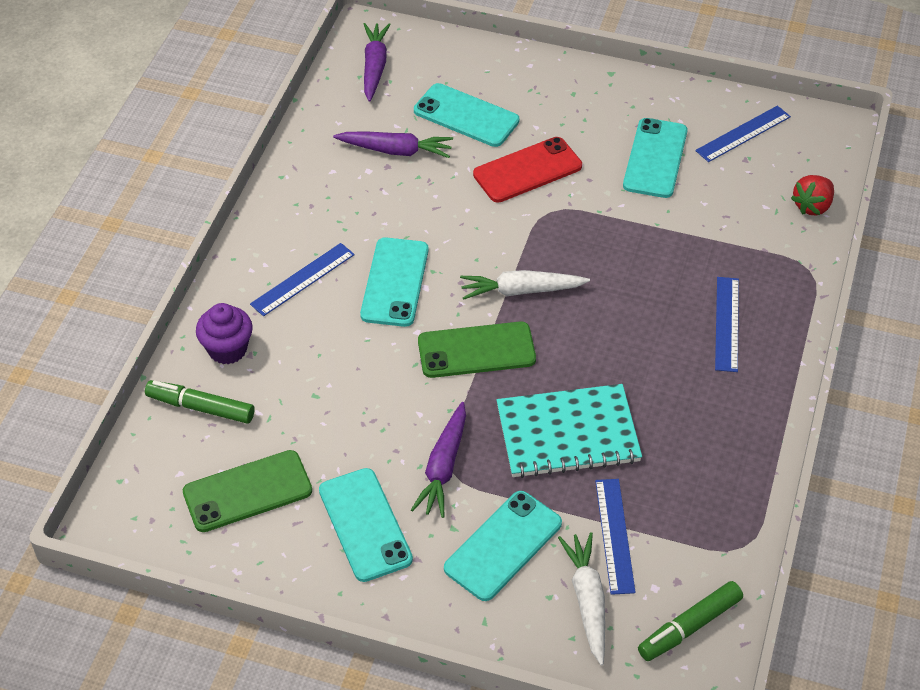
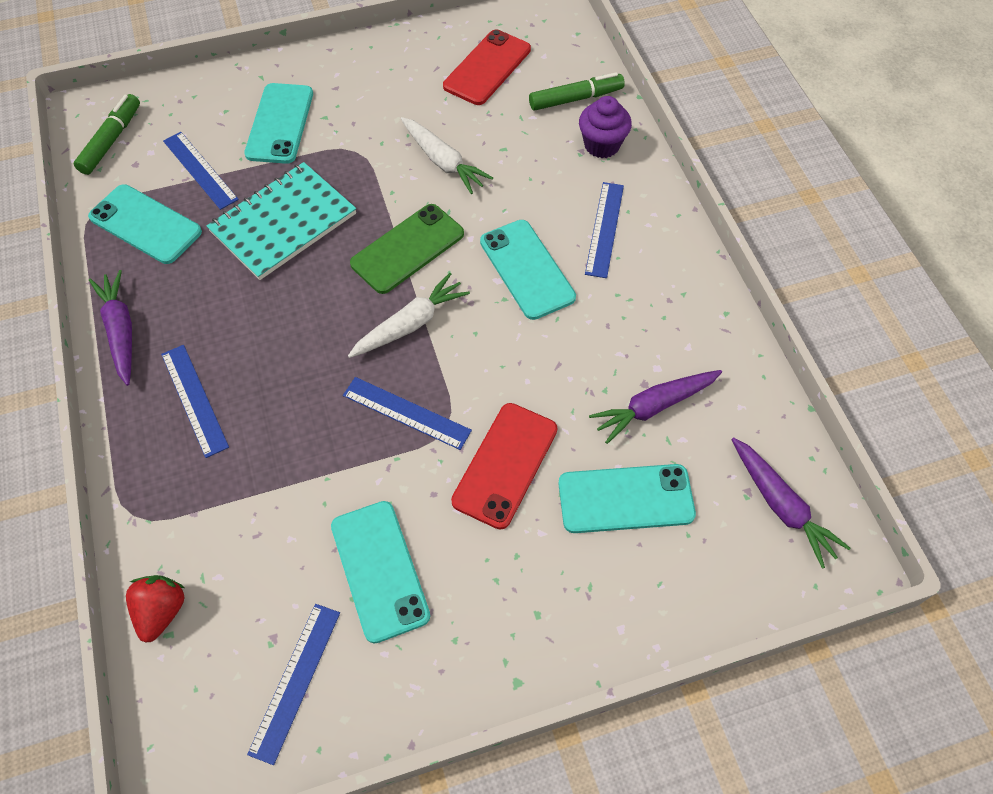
camera: 145 degrees right, 10 degrees up
green phone [183,450,312,532] -> red phone [443,29,531,105]
turquoise phone [319,468,413,582] -> turquoise phone moved to [88,184,202,264]
purple carrot [411,402,466,518] -> purple carrot moved to [89,270,132,386]
white carrot [558,532,605,666] -> white carrot moved to [401,117,493,194]
none -> blue ruler [343,377,472,450]

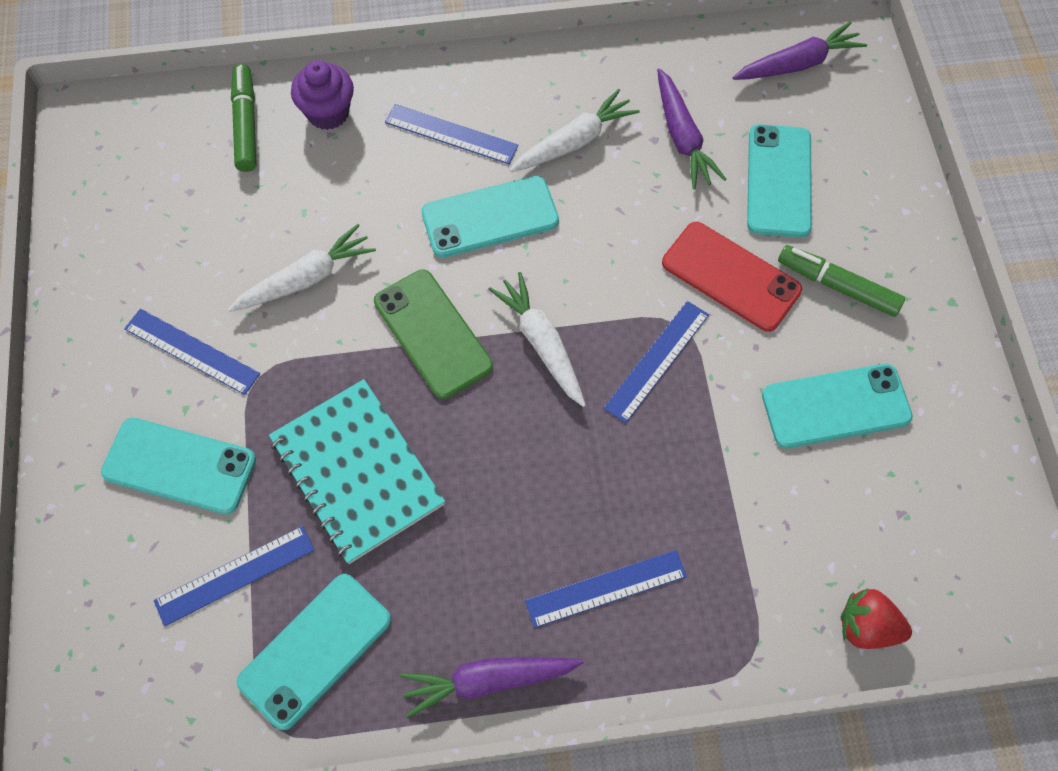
camera: 80 degrees left, 5 degrees up
green marker [74,94,140,175] -> green marker moved to [778,245,905,317]
blue ruler [247,604,340,765] -> blue ruler moved to [124,309,260,395]
red phone [443,29,531,105] -> none
none -> white carrot [510,89,640,172]

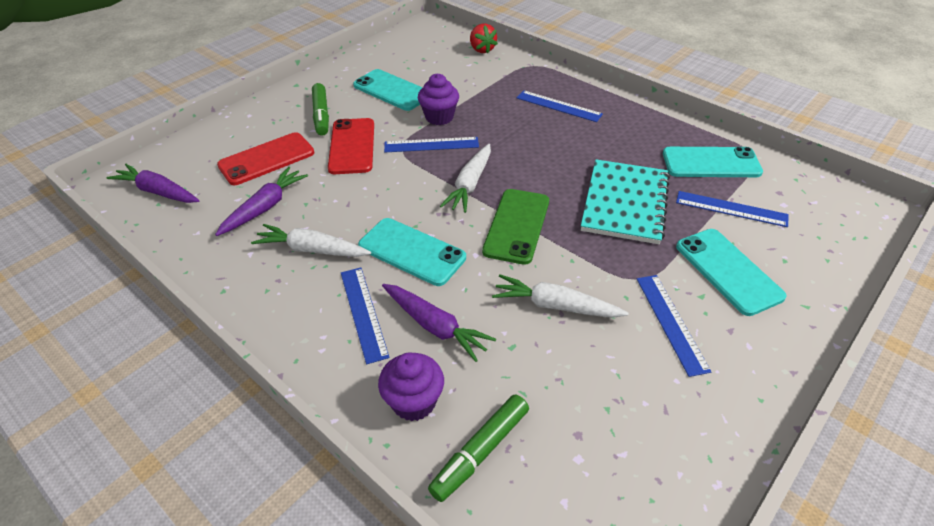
camera: 130 degrees left, 20 degrees down
purple carrot [400,658,583,718] -> purple carrot moved to [382,284,496,362]
turquoise phone [747,124,812,238] -> red phone [217,132,314,185]
none -> purple cupcake [418,73,459,125]

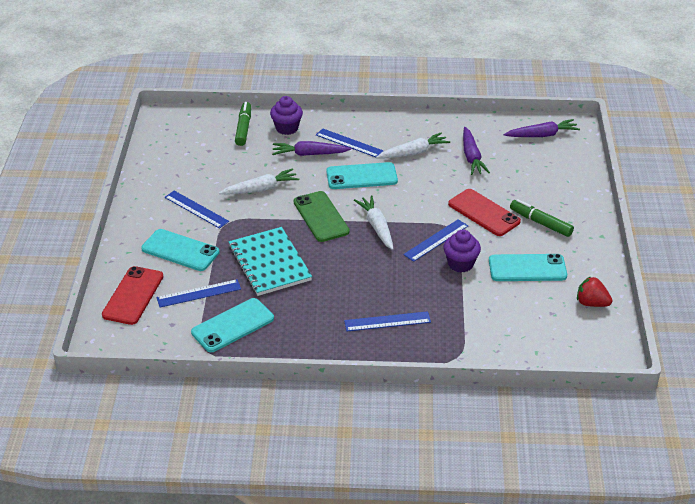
camera: 140 degrees right, 5 degrees down
red phone [217,132,314,185] -> red phone moved to [102,266,163,325]
red strawberry [470,23,498,54] -> red strawberry moved to [577,276,612,307]

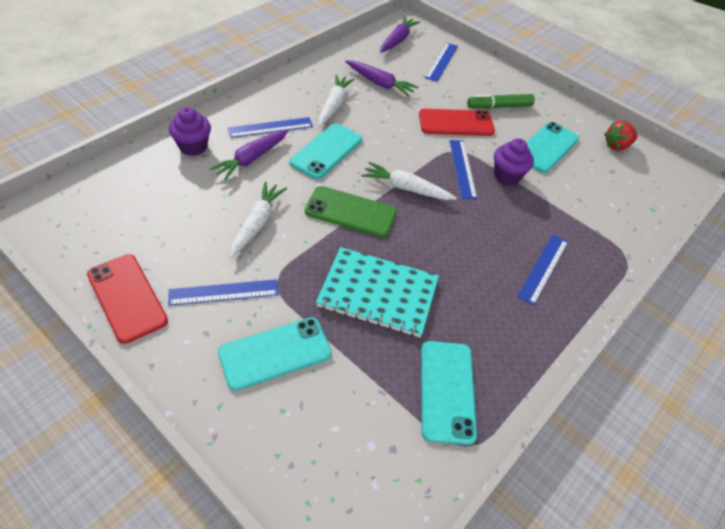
camera: 55 degrees left, 10 degrees up
red phone [102,266,163,325] -> red phone moved to [87,254,168,344]
blue ruler [157,279,241,307] -> blue ruler moved to [425,43,458,82]
green marker [235,102,251,146] -> none

